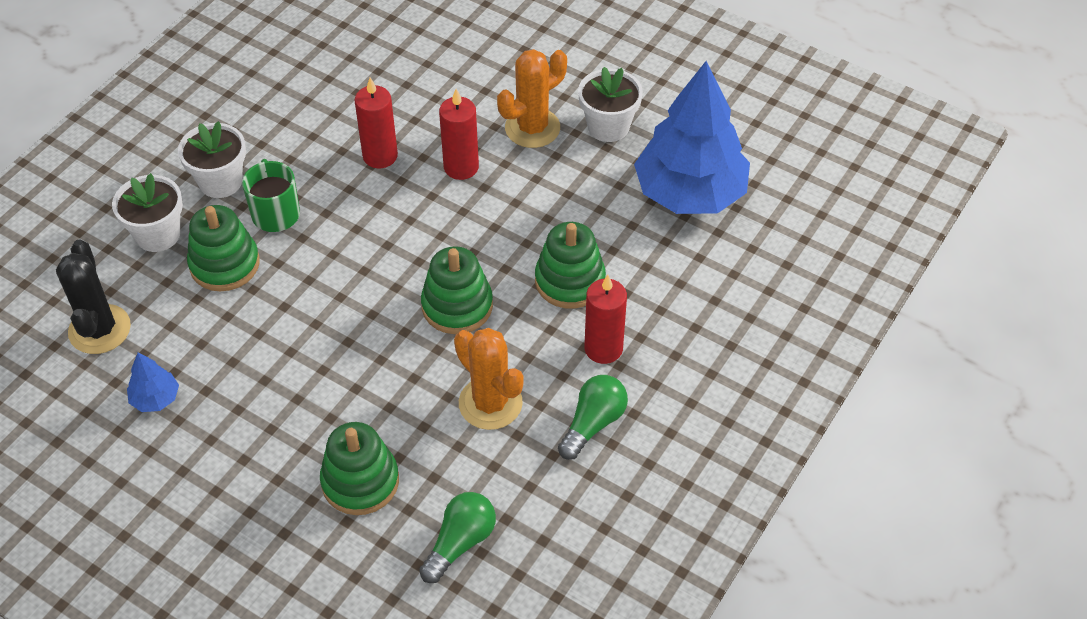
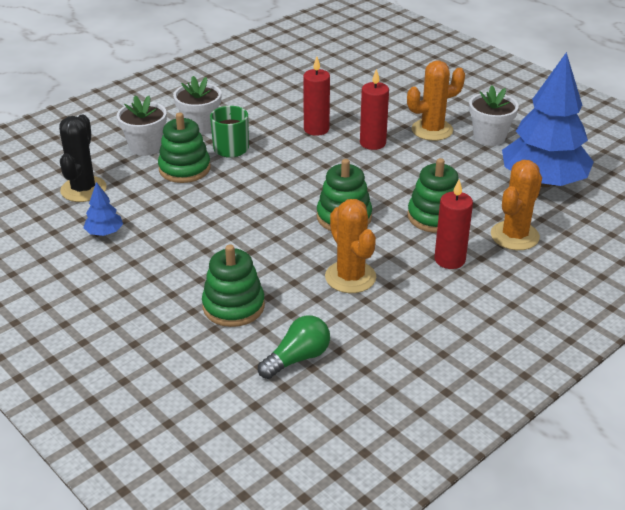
camera: 15 degrees right, 15 degrees down
green light bulb [558,375,628,460] -> none
none -> orange cactus [491,160,542,250]

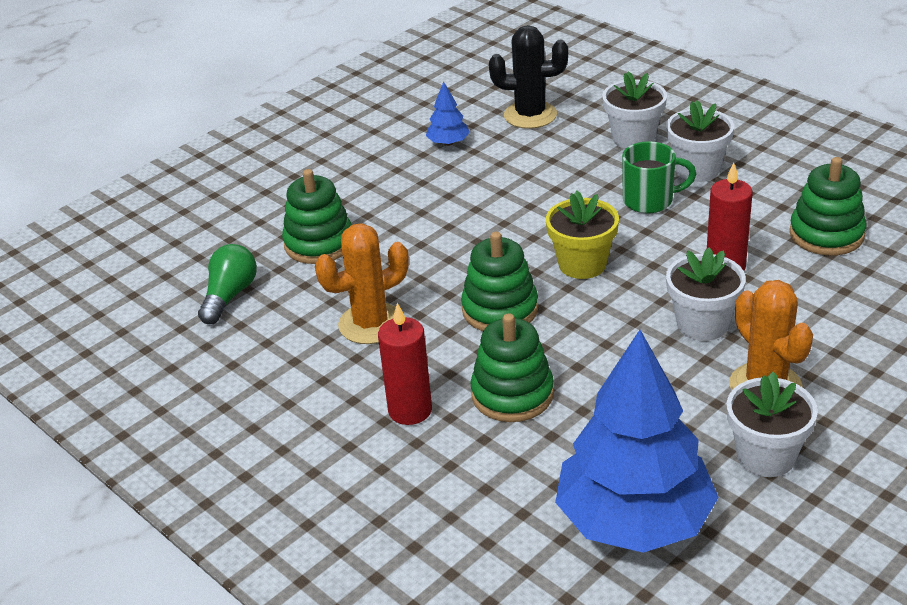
camera: 90 degrees right, 0 degrees up
green stacking toy [158,113,211,183] -> green stacking toy moved to [789,157,866,256]
green light bulb [258,315,330,379] -> green light bulb turned 120 degrees counterclockwise [198,244,257,324]
red candle [360,69,389,150] -> white flower pot [666,247,746,341]
orange cactus [491,160,542,250] -> none
none -> yellow flower pot [546,191,619,279]

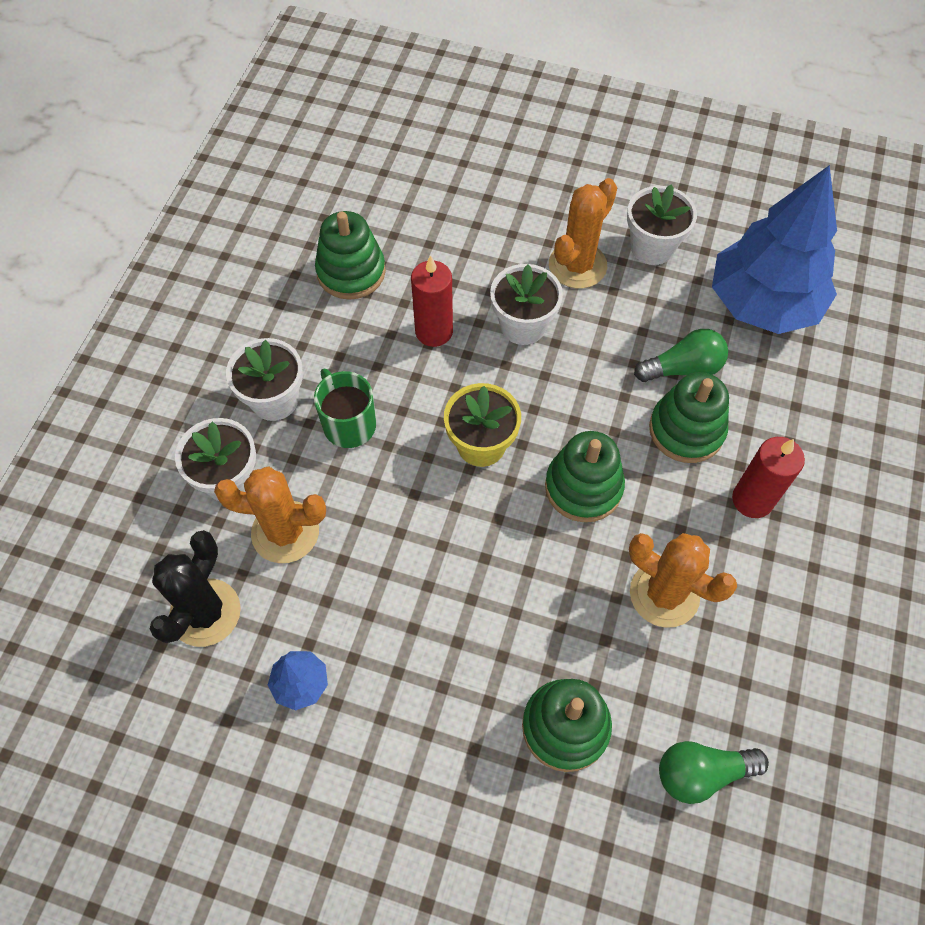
camera: 120 degrees left, 25 degrees up
black cactus [489,25,568,129] -> black cactus turned 45 degrees clockwise [150,530,241,647]
none -> orange cactus [214,466,326,563]
none -> green light bulb [634,329,728,382]

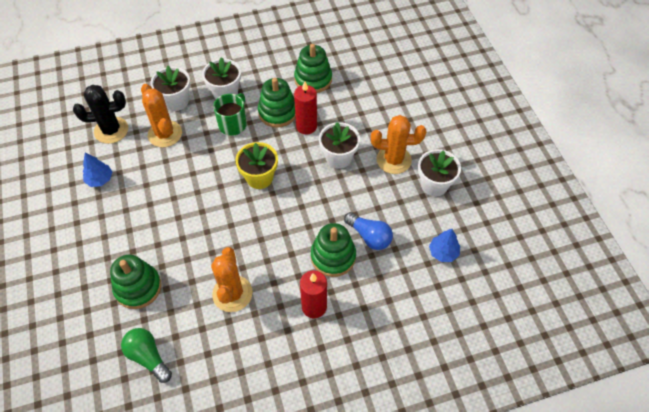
camera: 55 degrees right, 5 degrees down
green stacking toy [545,431,625,522] -> green stacking toy moved to [258,78,296,128]
green light bulb [634,329,728,382] -> blue light bulb [344,212,393,250]
blue tree [712,165,837,334] -> blue tree [429,229,460,262], size x0.41

